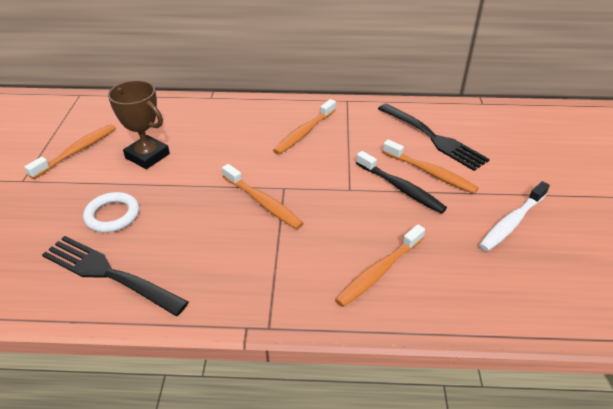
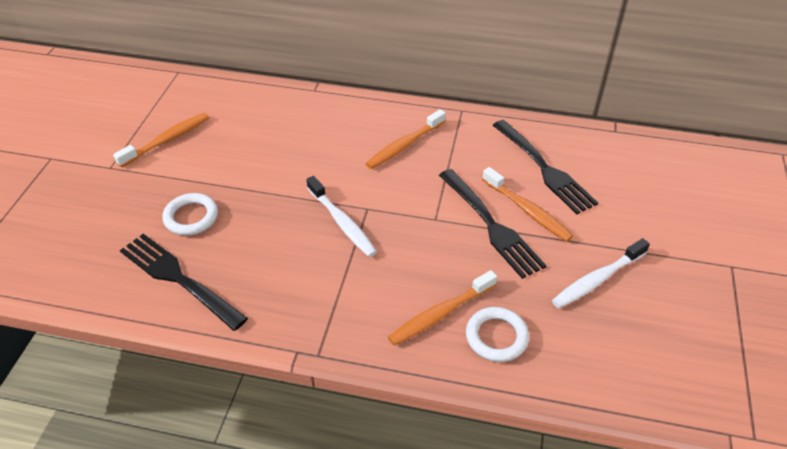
camera: 10 degrees right, 5 degrees up
brown trophy [108,80,170,169] -> none
orange toothbrush [222,164,304,229] -> white toothbrush [307,176,377,257]
black toothbrush [356,151,447,214] -> black fork [439,169,547,279]
none -> white ring [466,307,529,362]

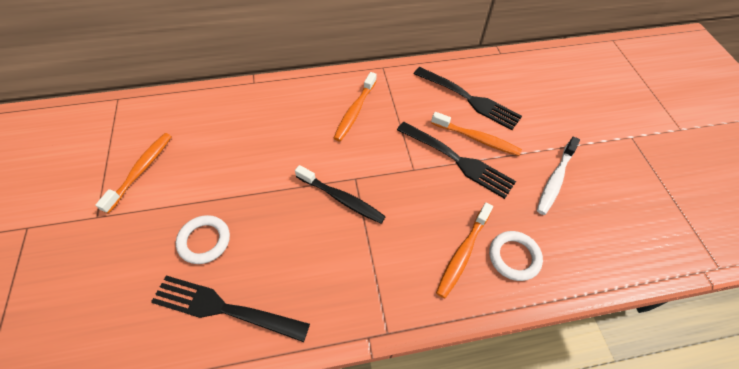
camera: 25 degrees left, 10 degrees up
white toothbrush [307,176,377,257] -> black toothbrush [295,165,386,223]

